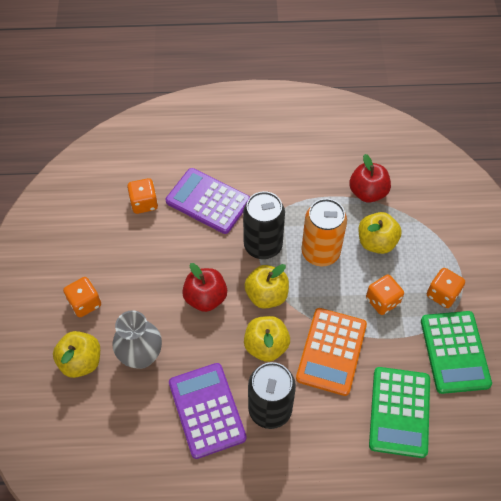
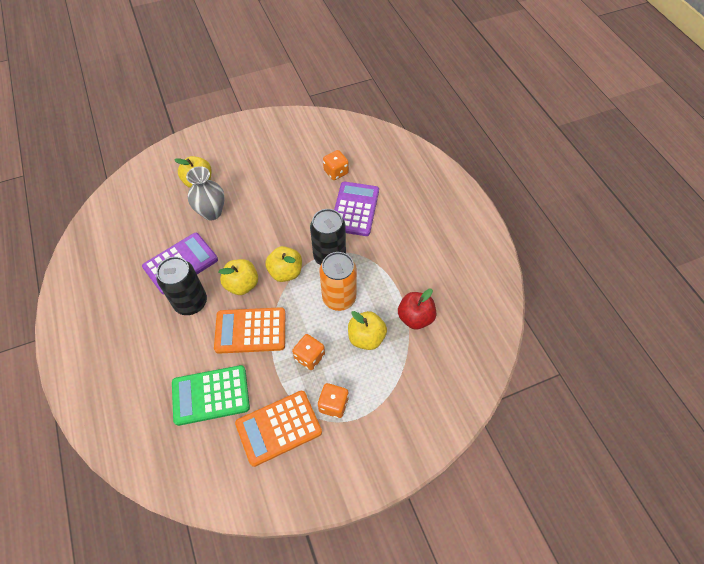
camera: 70 degrees right, 0 degrees up
orange dice [63,277,101,317] -> none
red apple [182,263,227,312] -> none
green calculator [421,311,492,394] -> orange calculator [235,391,322,467]

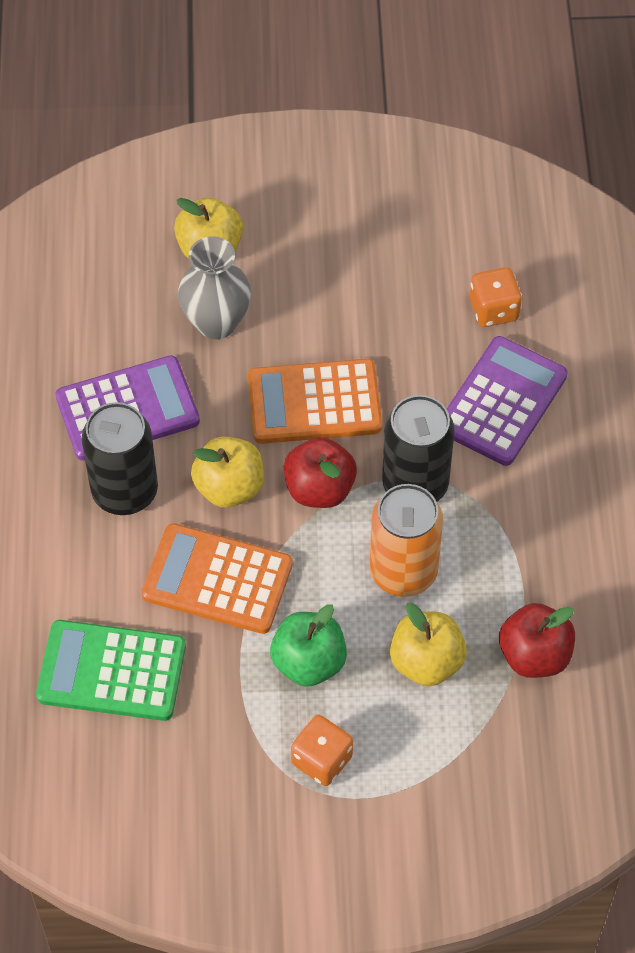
camera: 20 degrees right, 0 degrees up
orange calculator [235,391,322,467] -> orange calculator moved to [248,359,382,444]
yellow apple [265,246,302,282] -> red apple [283,437,357,508]
orange dice [292,334,325,370] -> green apple [270,604,347,687]

